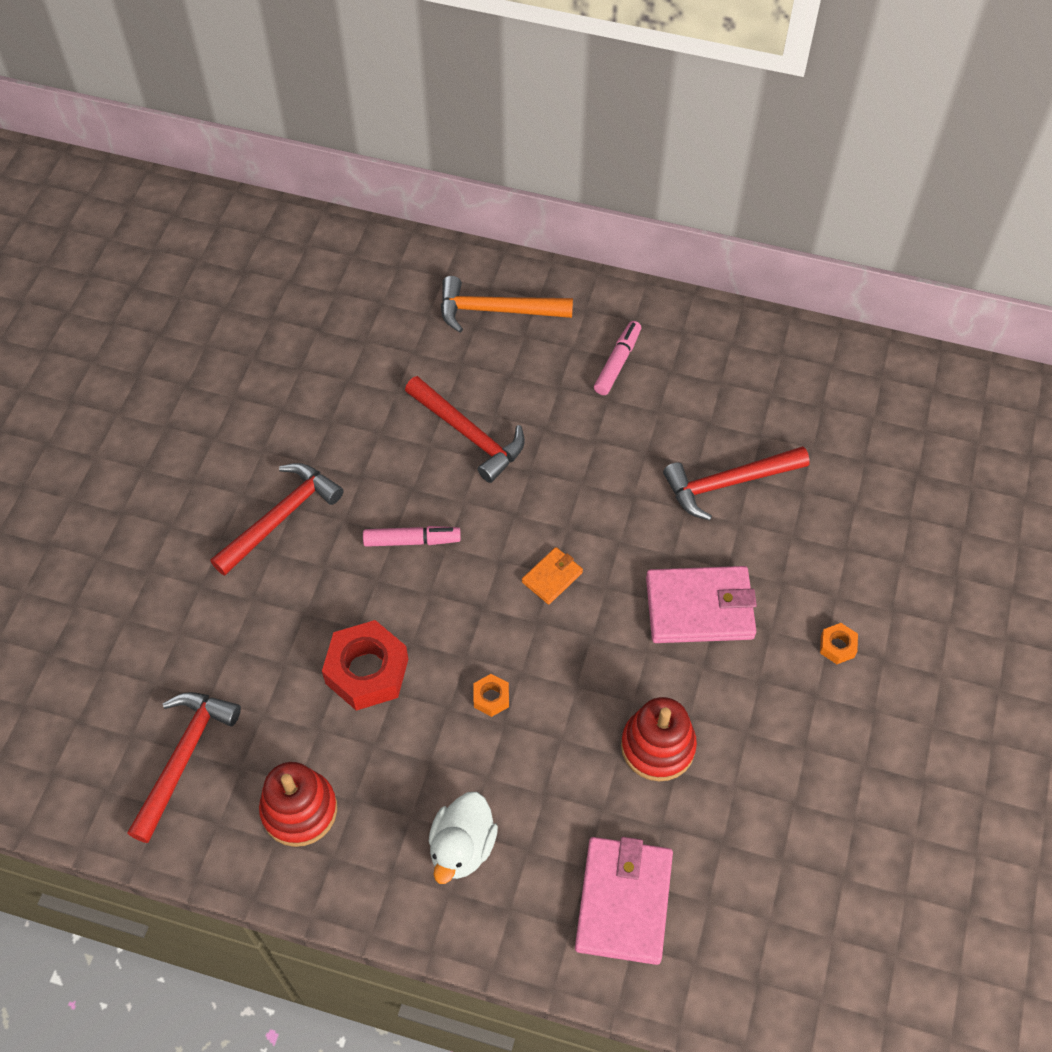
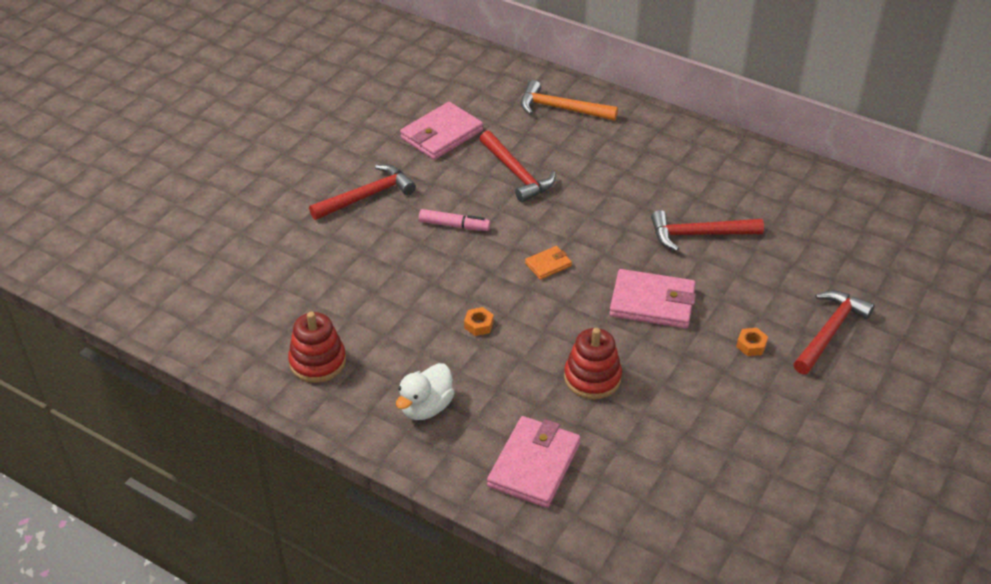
camera: 15 degrees right, 15 degrees down
red hammer [127,692,241,843] -> red hammer moved to [793,291,874,374]
red nut [322,620,408,711] -> none
pink marker [594,321,641,395] -> none
none -> pink wallet [400,102,483,160]

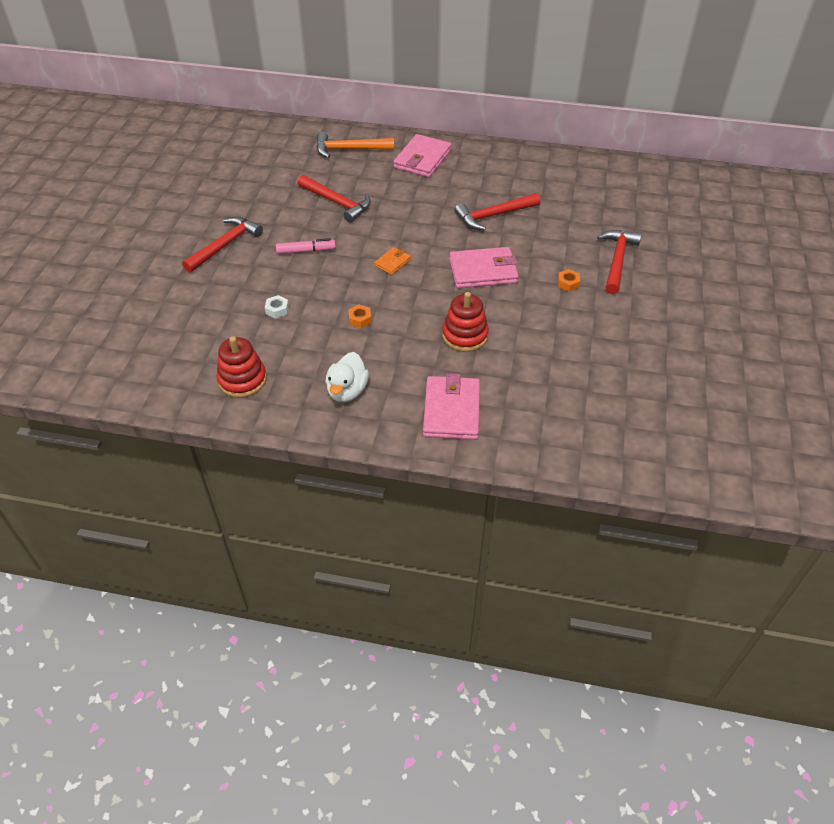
camera: 20 degrees left, 5 degrees up
pink wallet [400,102,483,160] -> pink wallet moved to [393,134,452,177]
none -> white nut [265,295,289,319]

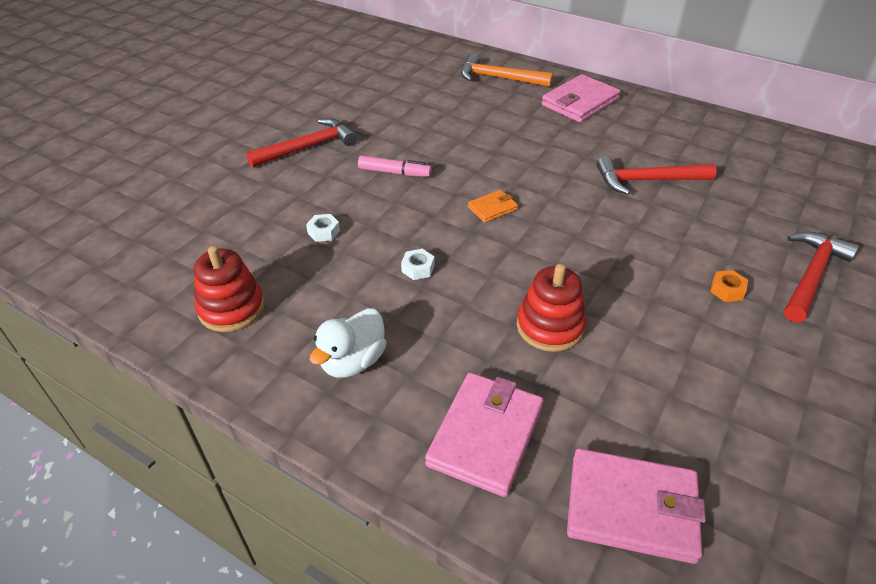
camera: 20 degrees right, 5 degrees down
red hammer [298,175,371,223] -> none
orange nut [349,305,371,328] -> white nut [401,249,435,280]
pink wallet [449,247,519,288] -> pink wallet moved to [567,448,706,564]

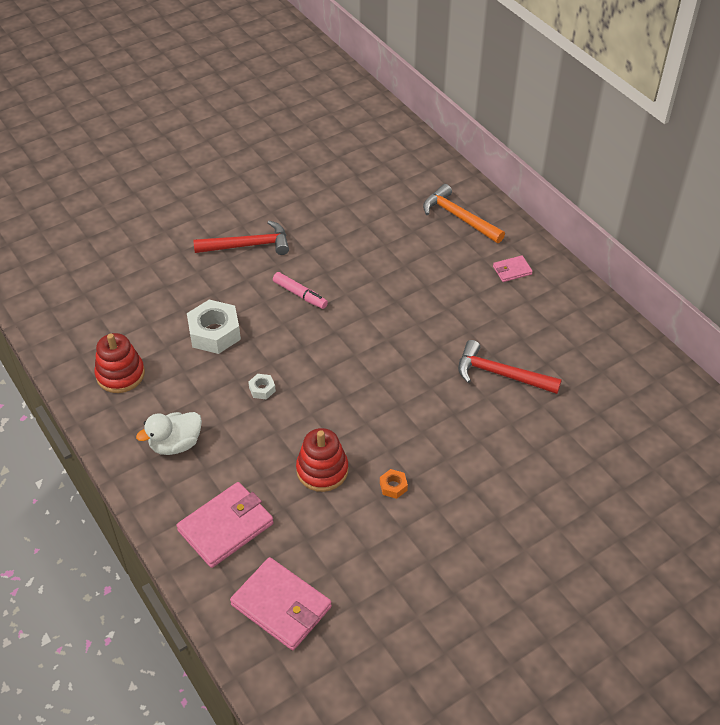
camera: 25 degrees right, 5 degrees up
white nut [306,214,340,242] -> white nut [187,300,241,354], size x2.15
orange wallet [468,190,518,223] -> none
pink wallet [542,74,621,122] -> pink wallet [493,255,533,282], size x0.51
orange nut [710,270,748,302] -> orange nut moved to [380,469,408,499]
red hammer [784,232,859,322] -> none

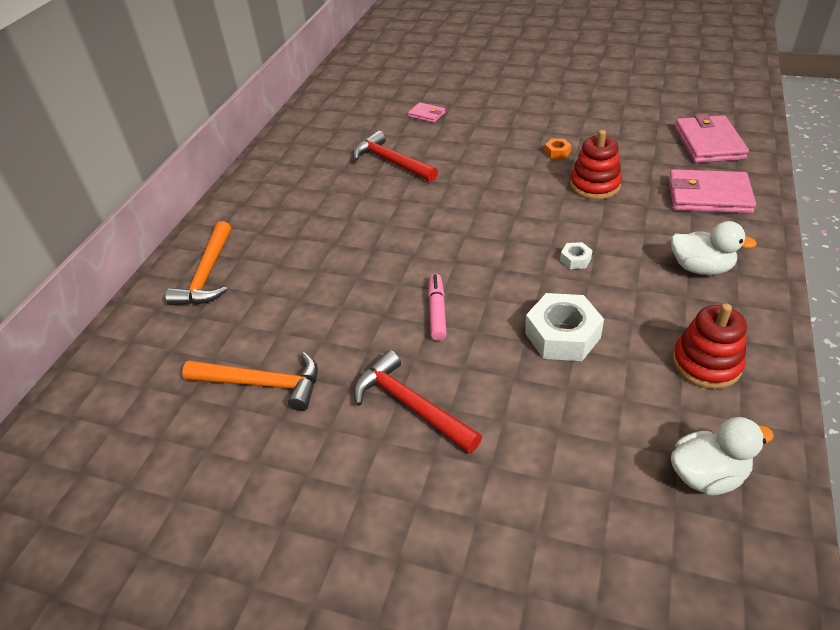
camera: 125 degrees left, 5 degrees down
red hammer [458,340,562,394] -> red hammer turned 150 degrees clockwise [353,131,438,182]
pink wallet [493,255,533,282] -> pink wallet moved to [408,102,445,123]
none -> orange hammer [182,352,318,411]
none -> white duck [671,417,774,495]

